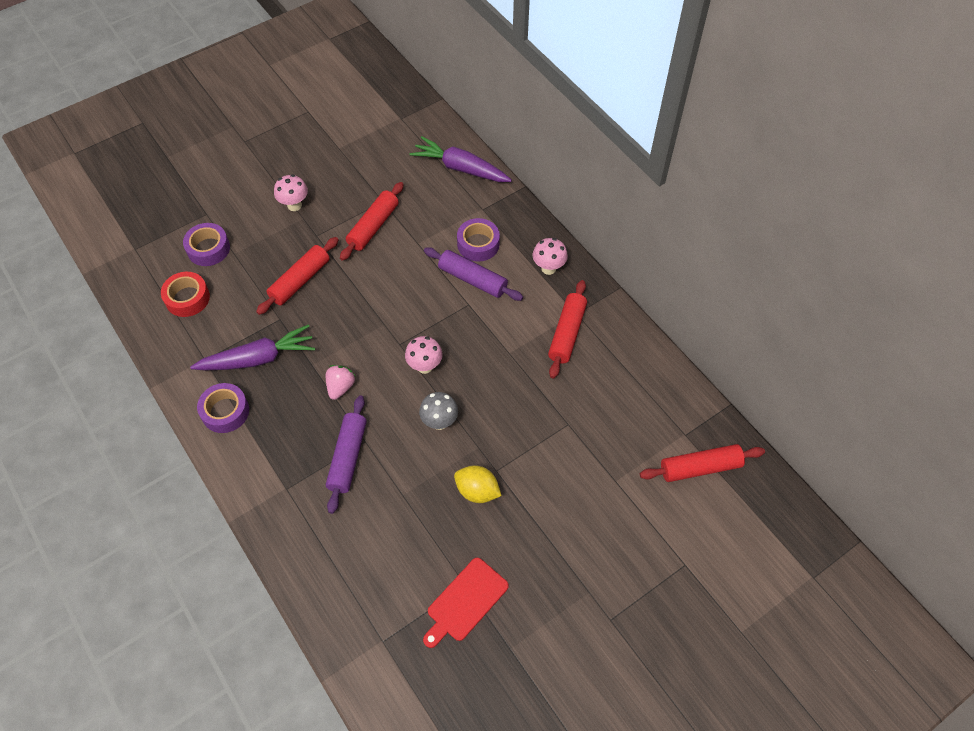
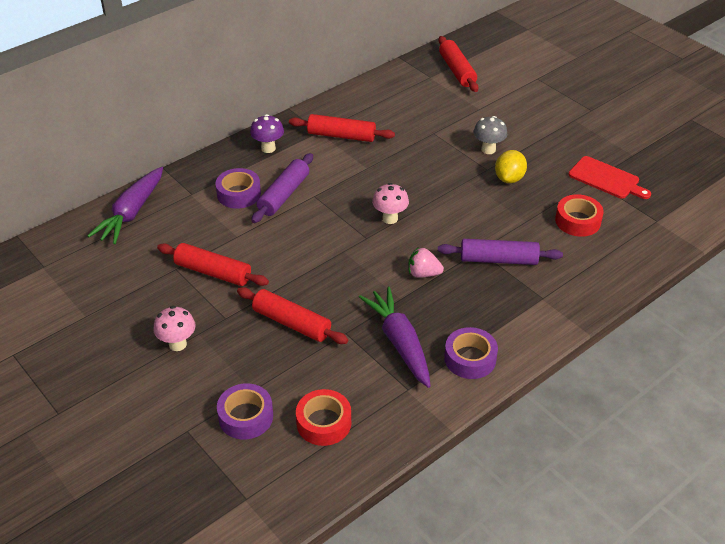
camera: 95 degrees left, 15 degrees down
grey mushroom [419,392,458,430] -> grey mushroom moved to [474,116,507,154]
pink mushroom [533,238,568,275] -> purple mushroom [250,114,284,153]
none -> red tape [555,194,604,237]

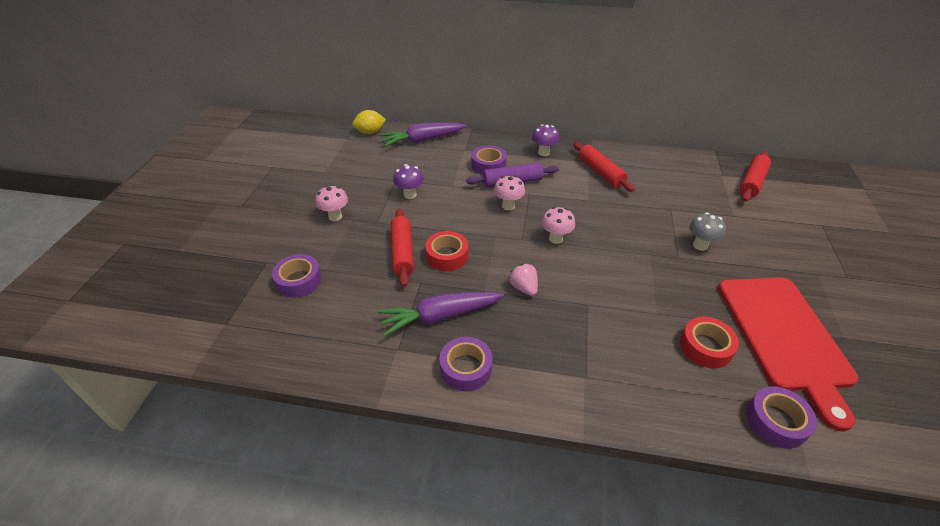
camera: 50 degrees right, 0 degrees up
red rolling pin [157,243,269,286] -> purple mushroom [393,164,424,199]
red tape [296,389,351,446] -> red tape moved to [425,231,468,271]
purple carrot [359,287,431,388] -> purple carrot turned 135 degrees counterclockwise [377,292,504,337]
purple rolling pin [438,239,563,265] -> none
yellow lemon [495,150,527,183] -> yellow lemon moved to [352,110,386,134]
red cutting board [568,156,651,199] -> red cutting board [718,277,859,432], size x1.89
none -> pink mushroom [494,175,525,210]
none -> purple tape [746,386,817,449]

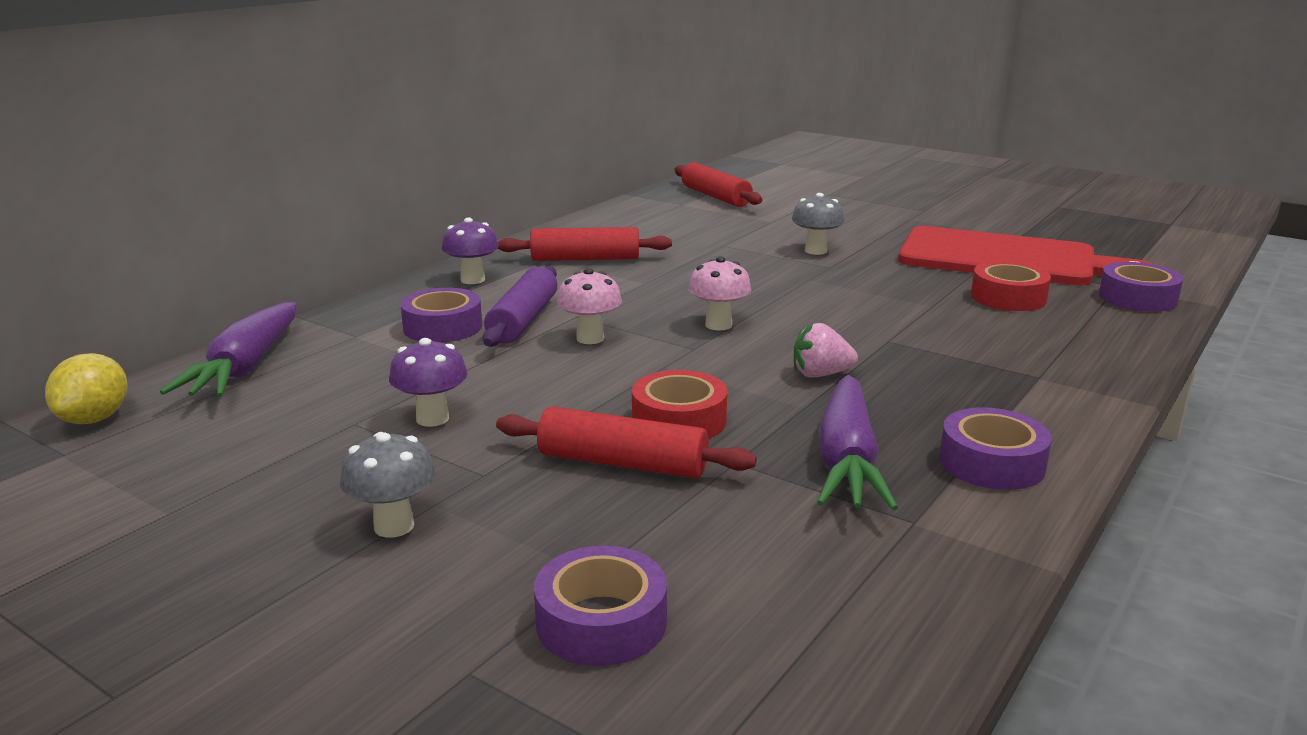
camera: 65 degrees left, 20 degrees down
pink mushroom [316,185,348,221] -> grey mushroom [340,432,436,538]

